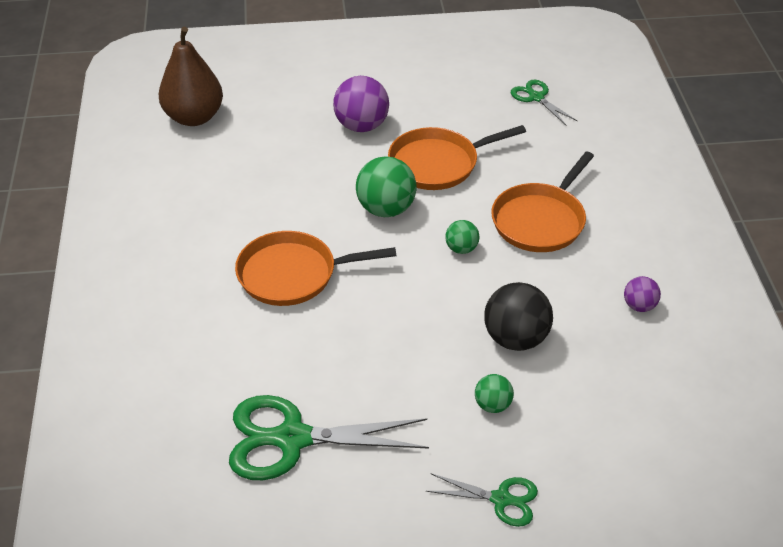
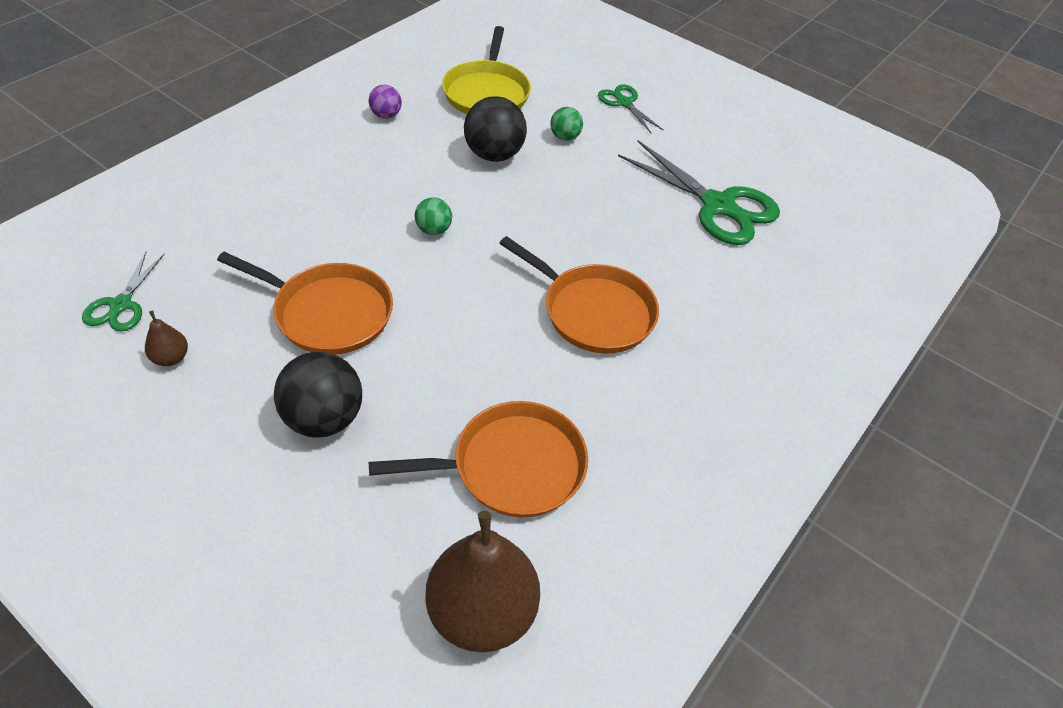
camera: 140 degrees left, 5 degrees up
purple ball [333,76,389,132] -> black ball [274,352,362,438]
green ball [356,157,417,217] -> none
orange pan [491,152,594,252] -> orange pan moved to [369,401,588,518]
none -> brown pear [145,311,188,366]
none -> yellow pan [442,26,531,114]

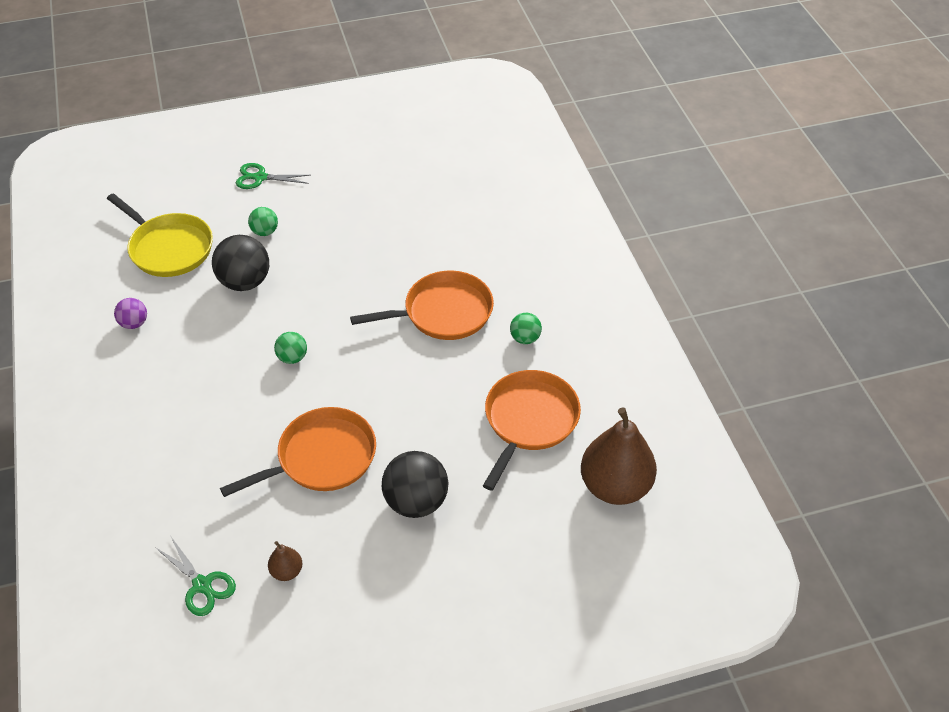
camera: 50 degrees left, 0 degrees up
green scissors [618,140,780,245] -> none
none -> green ball [510,313,542,344]

